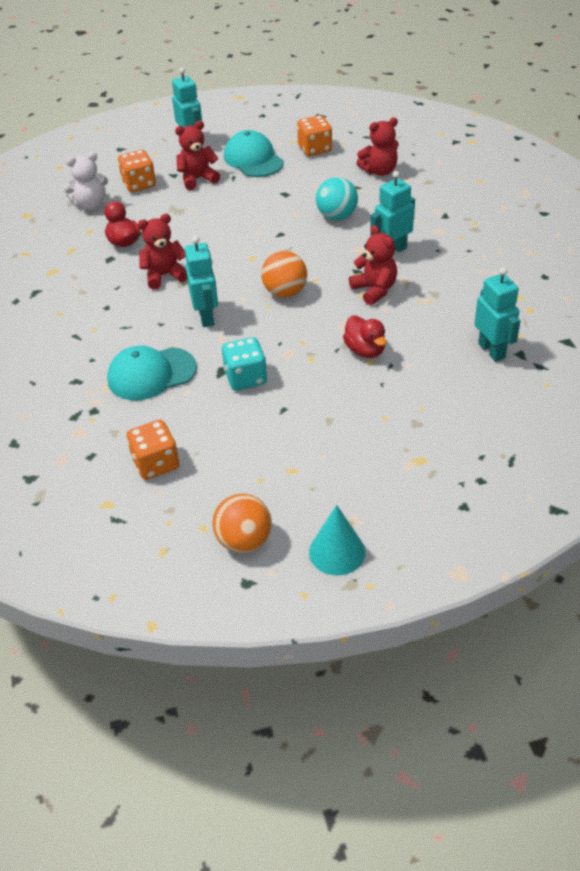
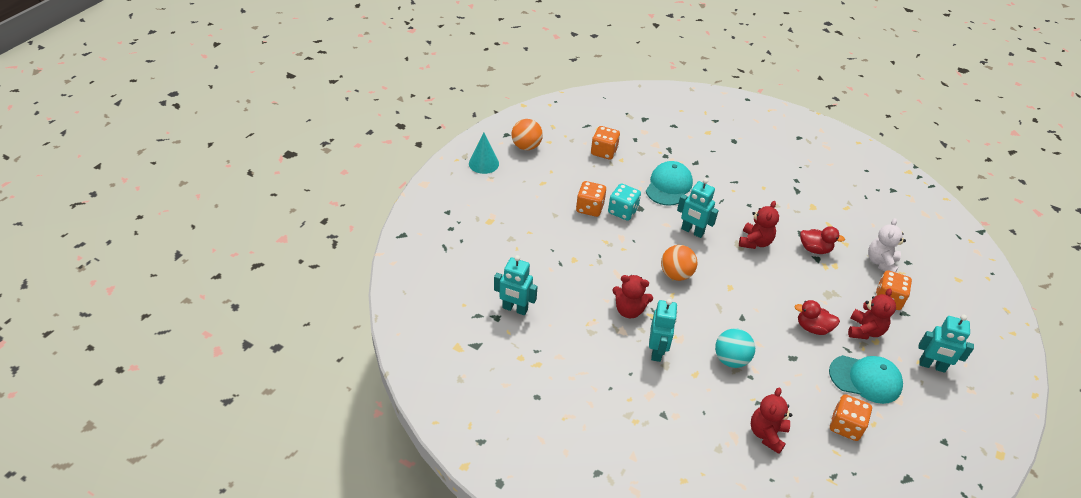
camera: 130 degrees right, 0 degrees up
red duck [343,316,387,358] -> red duck moved to [794,300,840,335]
none -> orange dice [576,181,606,217]

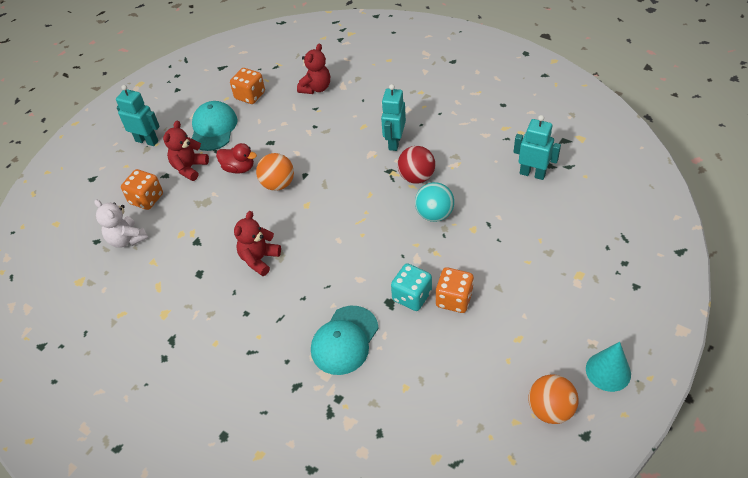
camera: 170 degrees left, 5 degrees up
orange dice [591,126,620,160] -> none
red teddy bear [612,275,653,318] -> red ball [398,146,435,184]
orange ball [661,245,697,281] -> orange ball moved to [256,153,294,191]
turquoise robot [677,178,719,238] -> none
turquoise ball [715,328,755,368] -> turquoise ball moved to [415,182,454,222]
red duck [800,226,845,254] -> none
turquoise cap [829,355,903,404] -> turquoise cap turned 75 degrees clockwise [192,101,237,151]
white teddy bear [868,218,906,272] -> white teddy bear turned 105 degrees clockwise [94,200,148,248]

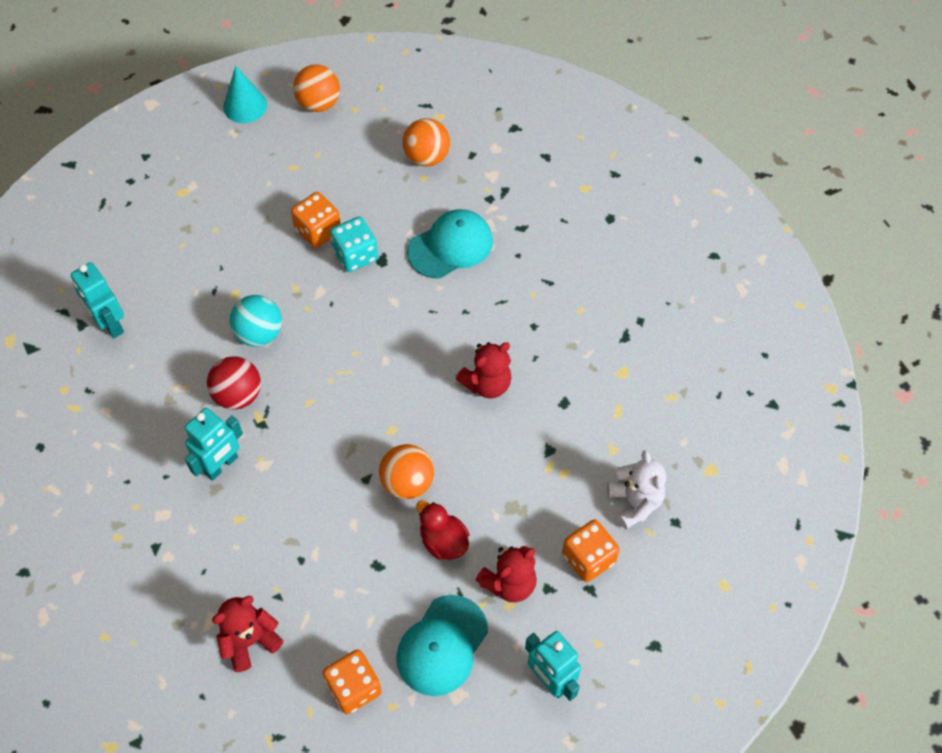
camera: 155 degrees left, 10 degrees up
none -> orange ball [403,118,450,167]

